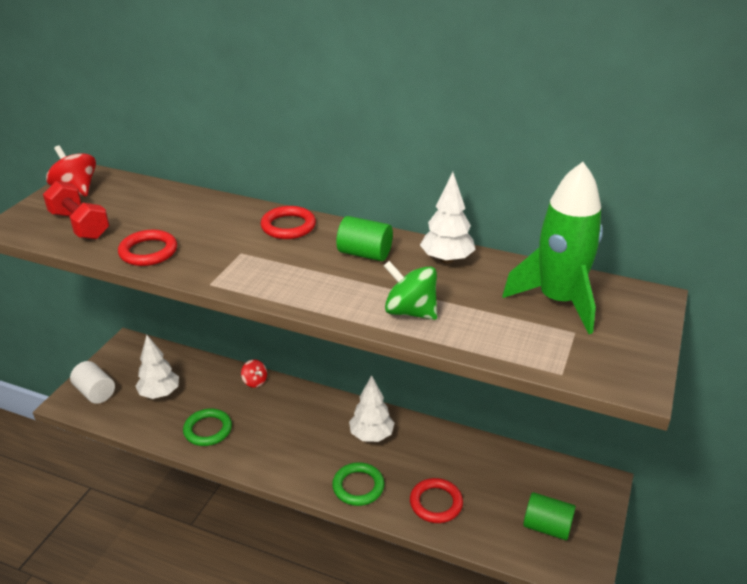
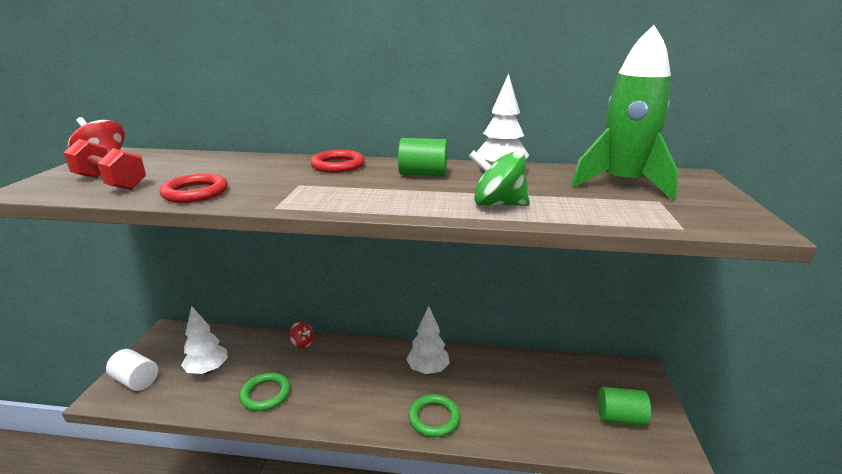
camera: 15 degrees left, 10 degrees down
red ring [410,478,463,523] -> none

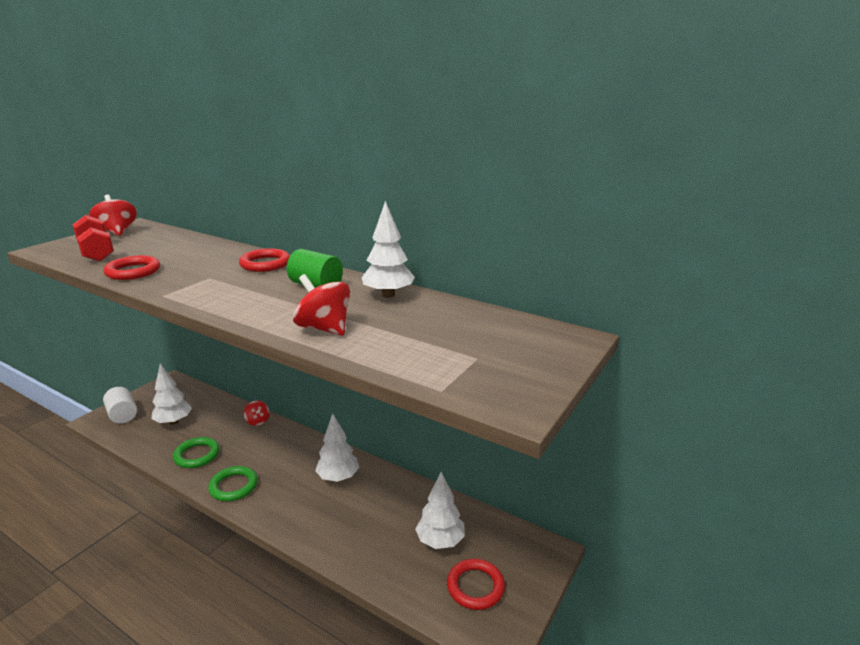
camera: 25 degrees right, 0 degrees up
green ring [408,394,461,437] -> green ring moved to [208,466,258,501]
green spinning top [469,150,530,206] -> red spinning top [293,274,350,336]
green rocket [571,25,678,200] -> none
green cylinder [598,387,651,426] -> red ring [447,559,505,610]
none -> white tree [415,472,465,549]

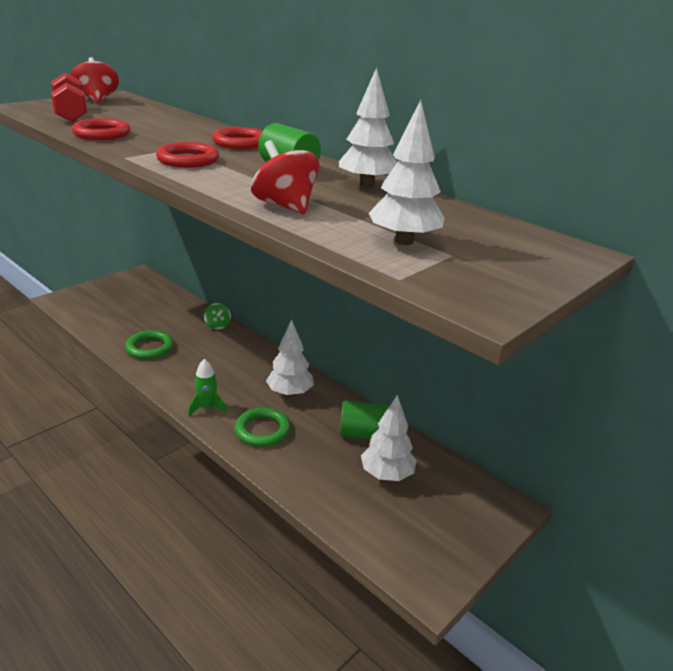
camera: 10 degrees right, 5 degrees up
white cylinder [103,387,137,424] -> none
white tree [151,364,192,425] -> white tree moved to [369,100,445,245]
green ring [208,466,258,501] -> green ring moved to [235,407,290,447]
red spinning top [244,400,270,426] -> green spinning top [204,303,231,330]
red ring [447,559,505,610] -> red ring moved to [156,142,219,168]
none -> green rocket [188,359,227,416]
none -> green cylinder [340,400,388,439]

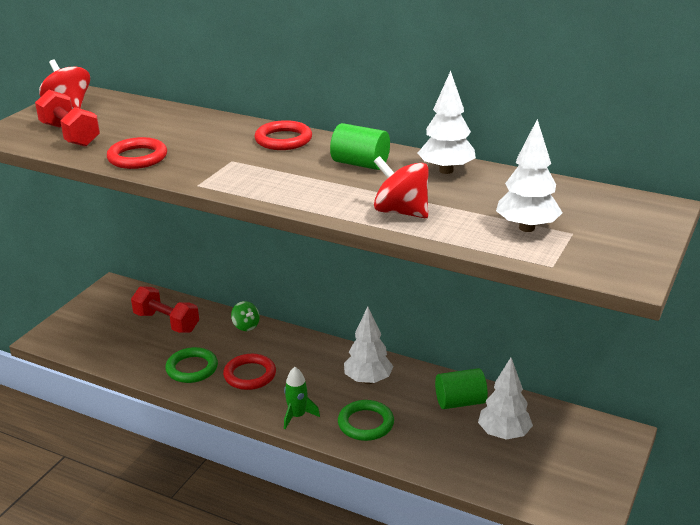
camera: 15 degrees left, 0 degrees up
red ring [156,142,219,168] -> red ring moved to [223,354,276,390]
none -> red dumbbell [131,286,199,333]

